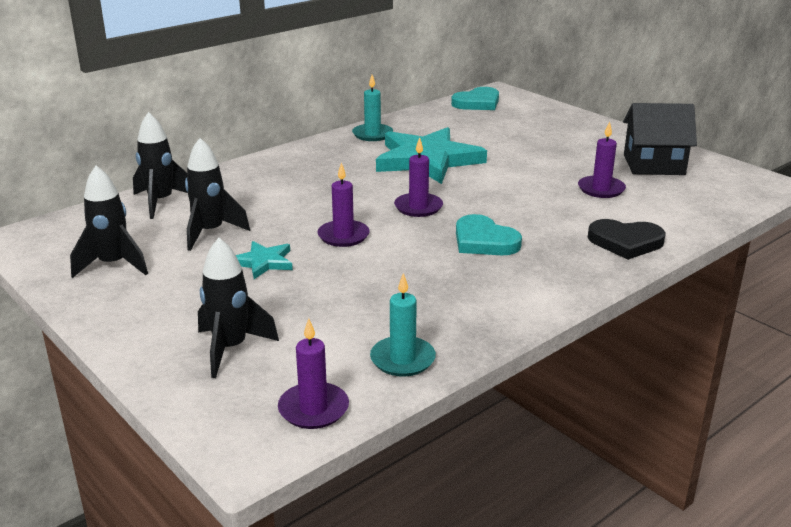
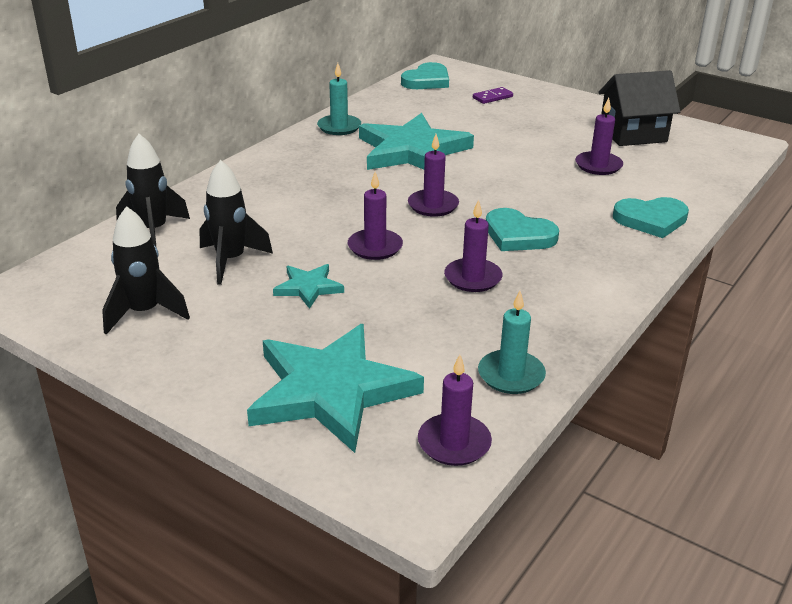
camera: 15 degrees left, 5 degrees up
black rocket [198,238,279,378] -> turquoise star [247,324,424,453]
black heart [588,219,666,260] -> turquoise heart [613,197,689,238]
none -> purple candle [444,199,503,292]
none -> purple domino [473,87,513,104]

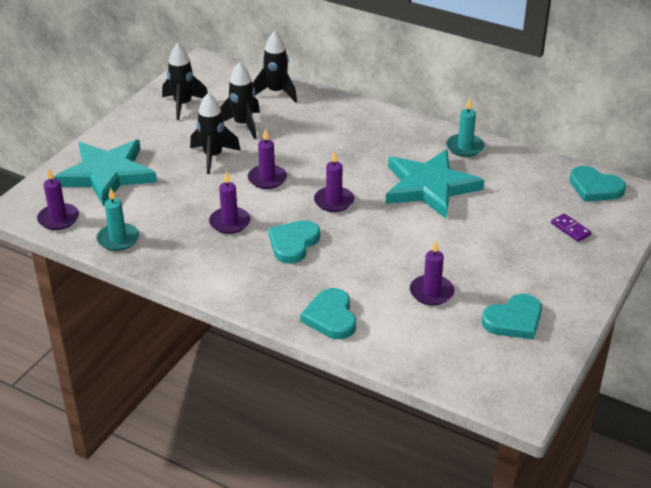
camera: 85 degrees right, 5 degrees up
turquoise star [273,264,344,309] -> black rocket [190,93,241,174]
black house [598,70,680,146] -> turquoise heart [482,294,542,340]

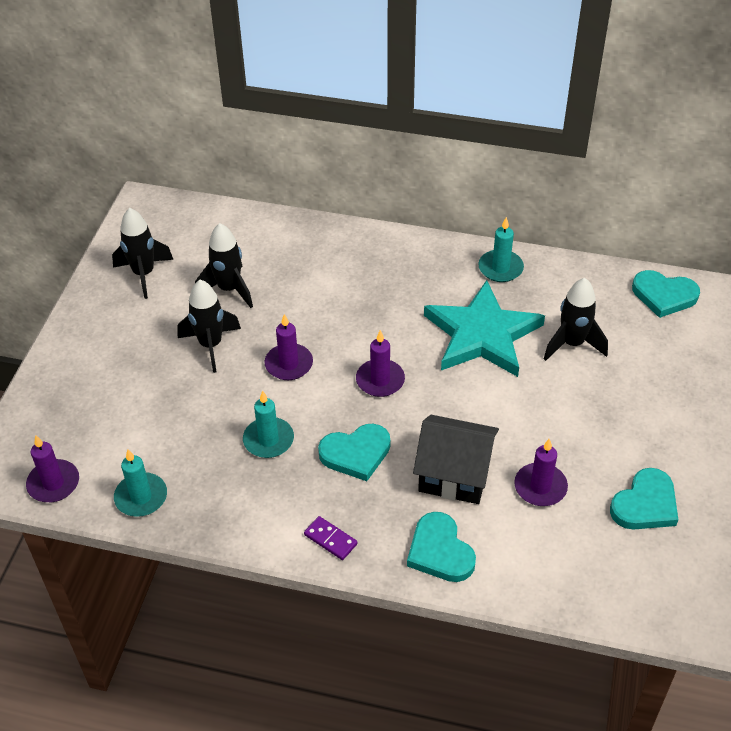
camera: 15 degrees left, 10 degrees up
turquoise star [53,140,157,207] -> none
purple candle [209,171,250,234] -> turquoise candle [243,391,294,458]
black rocket [252,31,297,103] -> black rocket moved to [544,278,608,361]
turquoise heart [268,220,320,264] -> turquoise heart turned 120 degrees counterclockwise [318,424,390,481]
purple domino [551,213,592,242] -> purple domino moved to [304,516,358,560]
none -> black house [413,415,499,504]

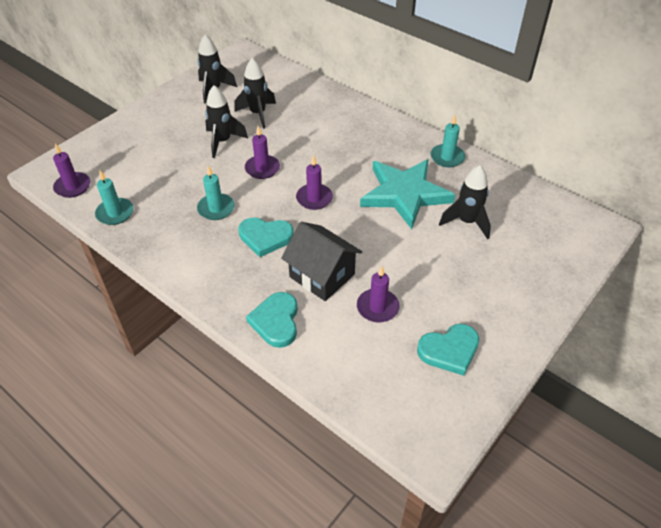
camera: 25 degrees right, 0 degrees up
purple domino [304,516,358,560] -> none
turquoise heart [632,270,700,318] -> none

